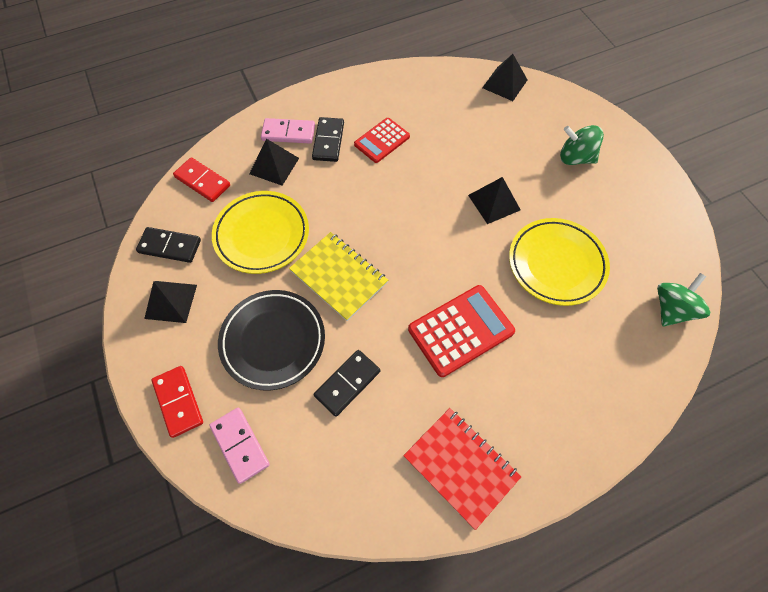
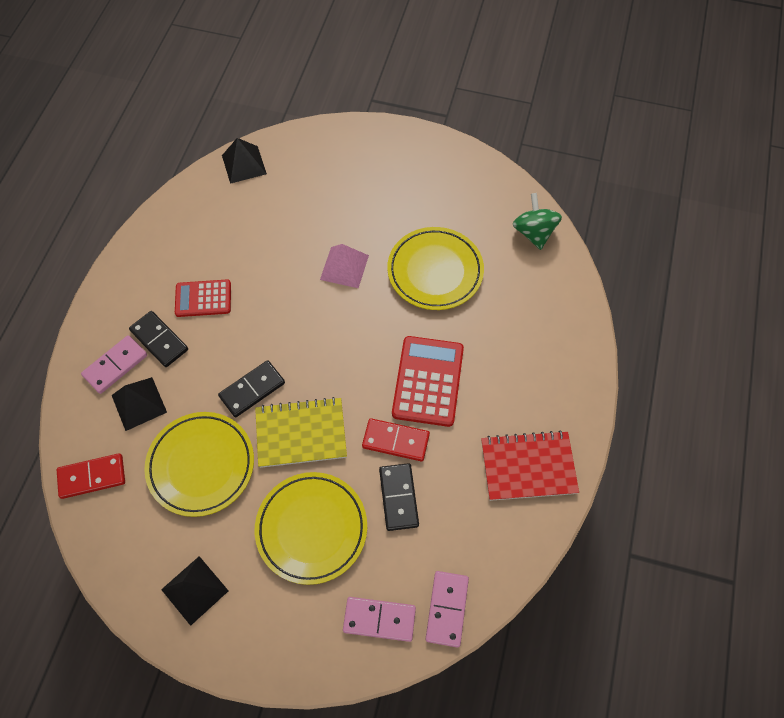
camera: 50 degrees left, 0 degrees up
black domino [136,227,201,263] -> black domino moved to [218,360,285,417]
red domino [152,366,203,438] -> red domino moved to [362,418,430,461]
black plate [218,290,325,391] -> yellow plate [255,472,367,585]
red calculator [354,118,410,163] -> red calculator turned 90 degrees clockwise [175,280,231,317]
black pyramid [468,177,521,224] -> pink pyramid [320,244,369,288]
green spinning top [560,125,604,165] -> none
none -> pink domino [426,571,469,648]

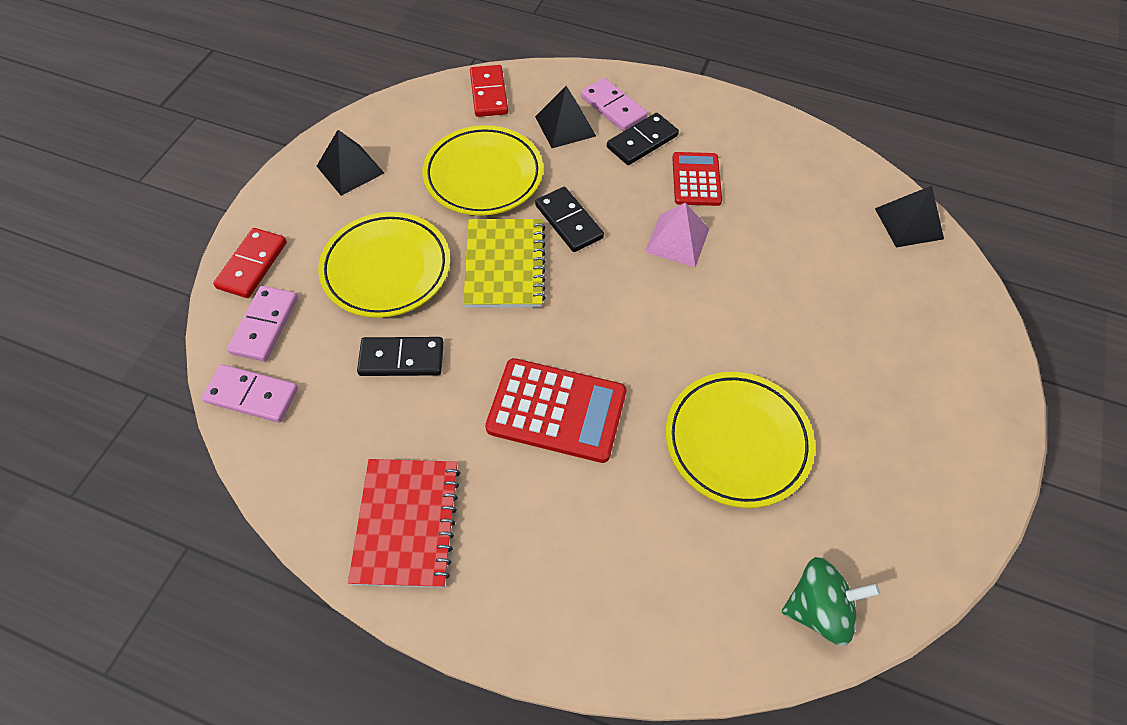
camera: 95 degrees right, 5 degrees down
pink pyramid [320,244,369,288] -> pink pyramid moved to [645,202,709,267]
red domino [362,418,430,461] -> red domino moved to [213,228,287,298]

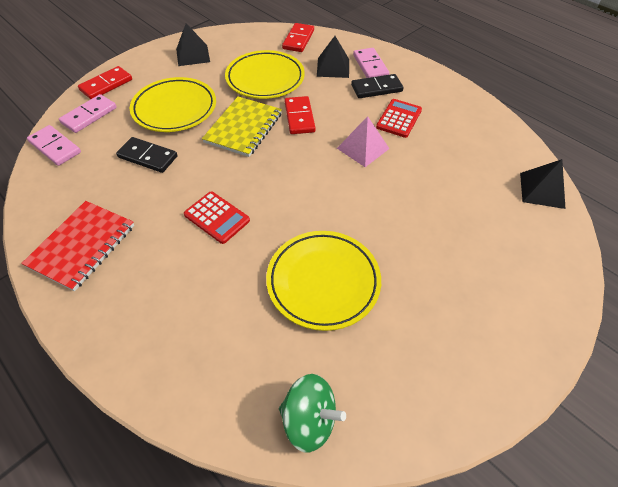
camera: 25 degrees right, 5 degrees down
red calculator [485,358,626,463] -> red calculator [184,191,250,244], size x0.64
black domino [535,187,604,252] -> red domino [285,96,316,134]

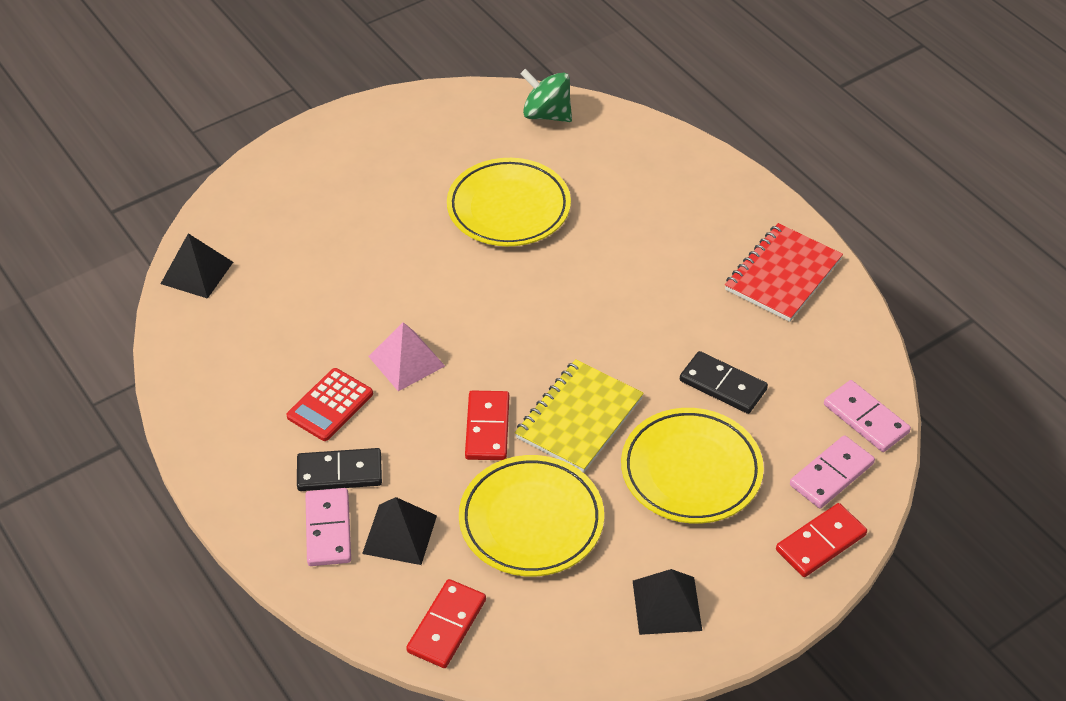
camera: 170 degrees left, 5 degrees down
red calculator [184,191,250,244] -> none

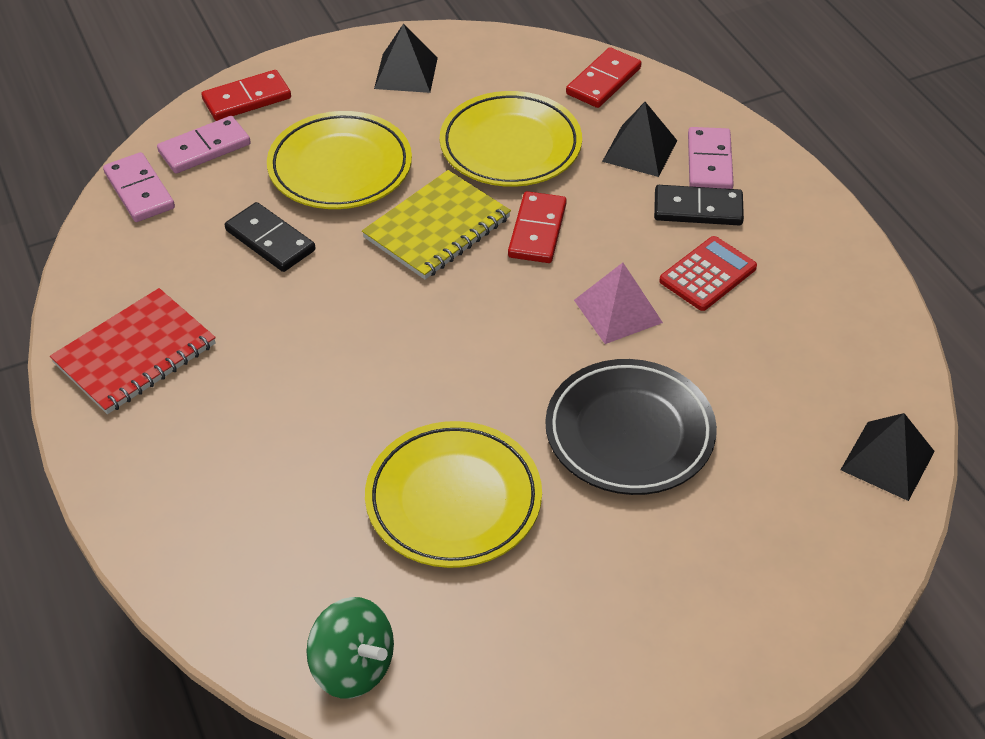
camera: 170 degrees left, 0 degrees up
none -> black plate [545,359,717,495]

